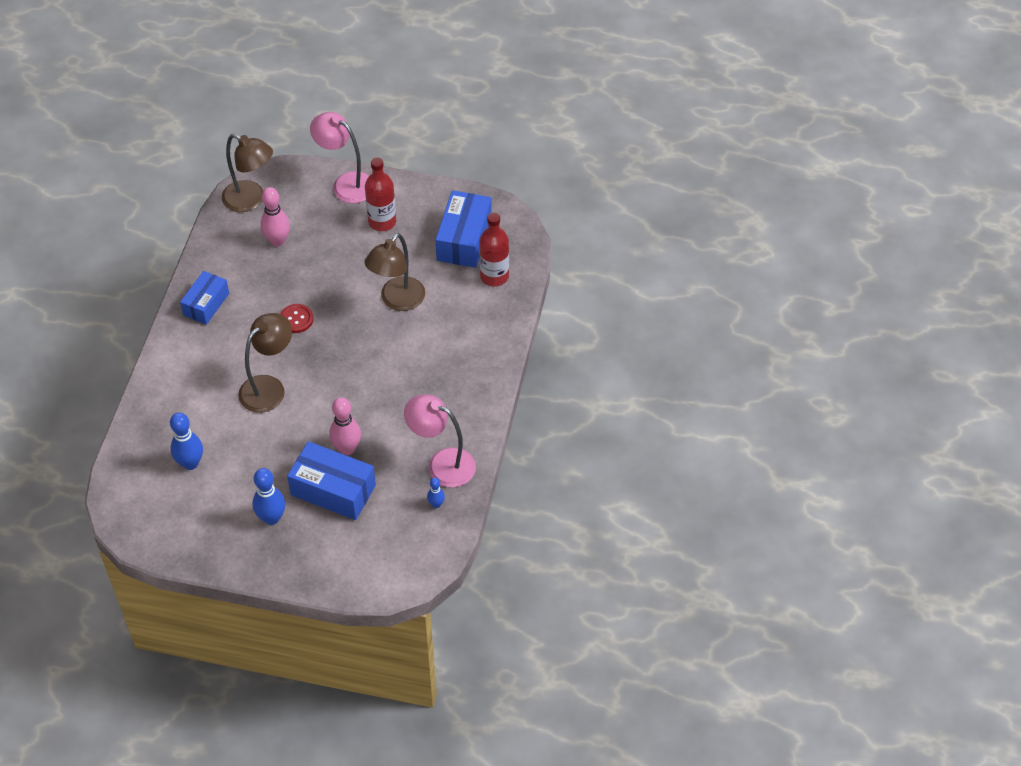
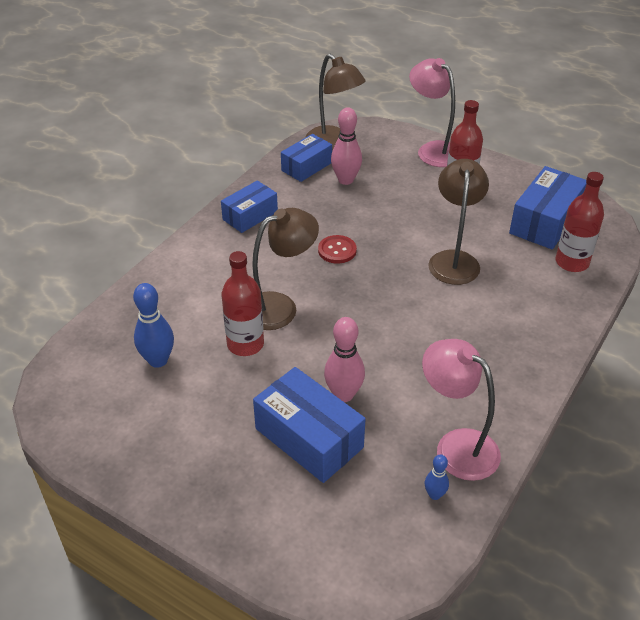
camera: 20 degrees right, 10 degrees down
blue bowling pin [253,468,286,525] -> none
brown lamp [365,233,425,311] -> brown lamp turned 135 degrees clockwise [428,159,489,285]
none -> red bottle [221,251,264,356]
none -> blue box [281,134,332,182]

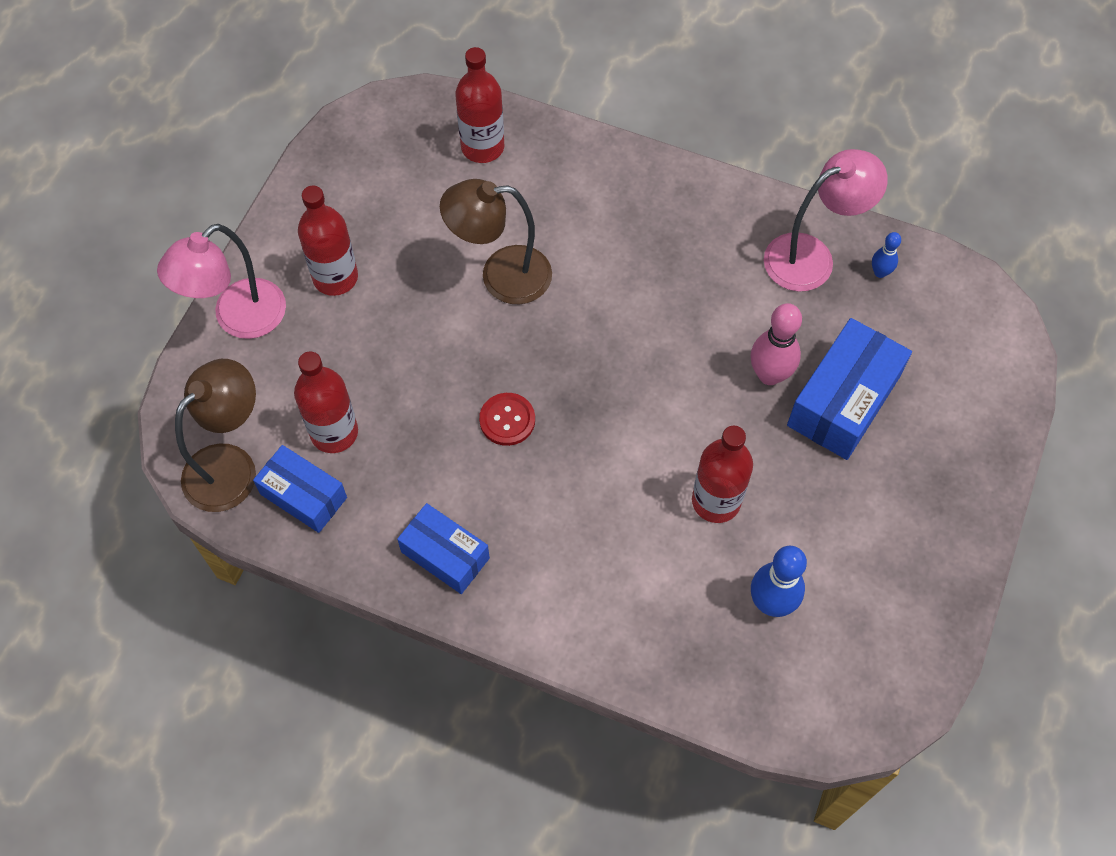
camera: 100 degrees left, 20 degrees up
brown lamp [252,208,319,330] -> none
pink bowling pin [331,107,362,185] -> red bottle [294,351,358,453]
pink lamp [422,339,501,481] -> pink lamp turned 150 degrees counterclockwise [764,149,888,292]
blue box [509,166,587,250] -> none

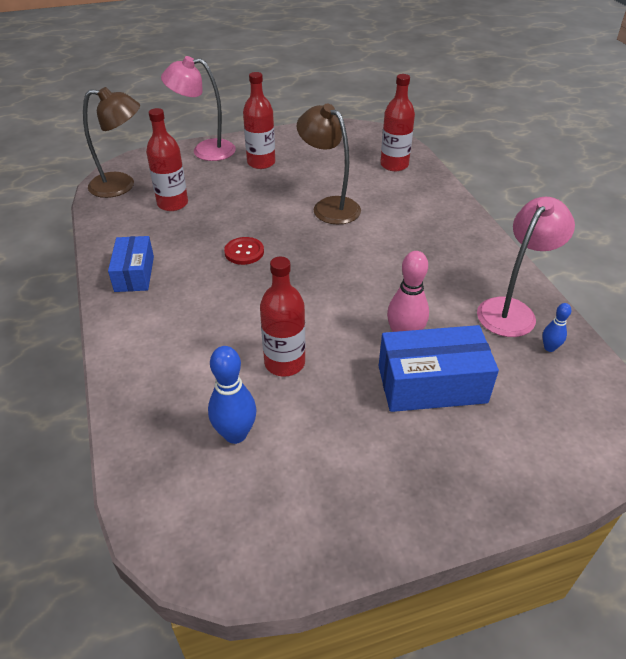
camera: 50 degrees right, 20 degrees down
blue box [253,445,347,533] -> none
pink lamp [764,149,888,292] -> pink lamp turned 75 degrees counterclockwise [477,197,575,337]

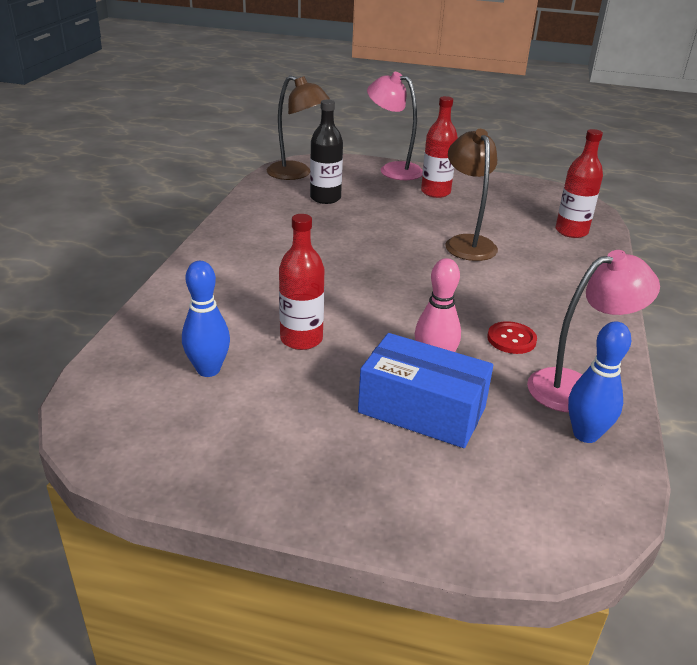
camera: 30 degrees right, 10 degrees down
blue box [108,236,154,292] -> none
red bottle [146,108,188,211] -> black bottle [310,100,343,204]
red button [224,237,264,265] -> red button moved to [487,321,537,354]
blue bowling pin [542,303,571,352] -> blue bowling pin [568,321,631,443], size x1.84

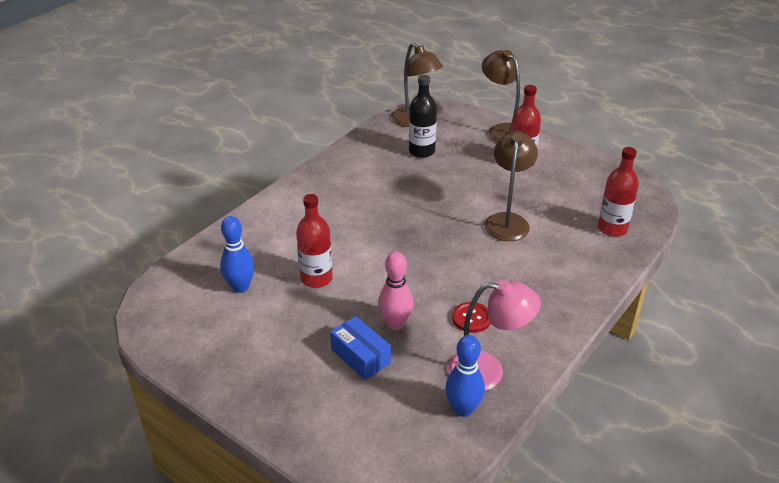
camera: 25 degrees right, 5 degrees up
blue box [358,333,493,448] -> blue box [330,316,391,380], size x0.65
pink lamp [367,72,423,180] -> brown lamp [482,50,520,142]

